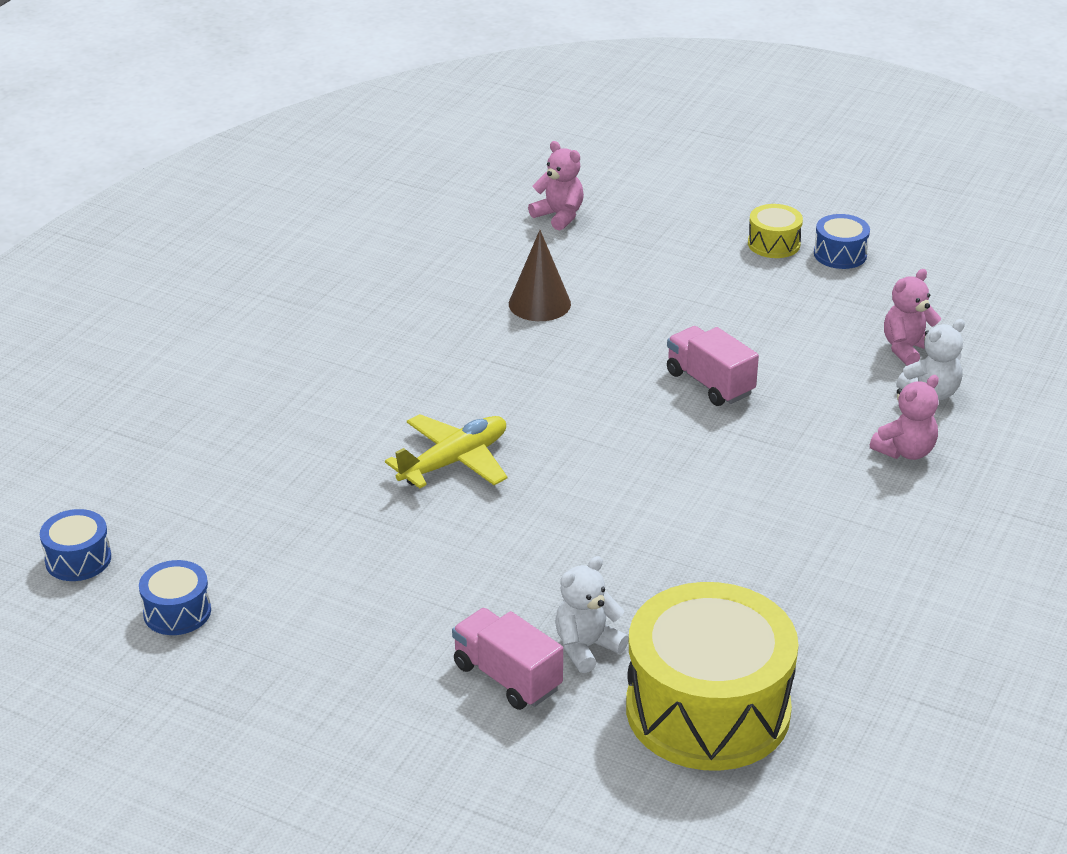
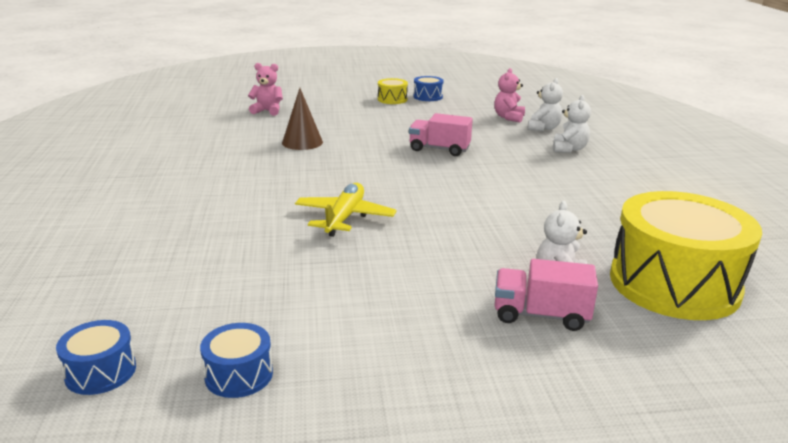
camera: 35 degrees left, 10 degrees down
pink teddy bear [870,375,939,460] -> white teddy bear [553,95,591,153]

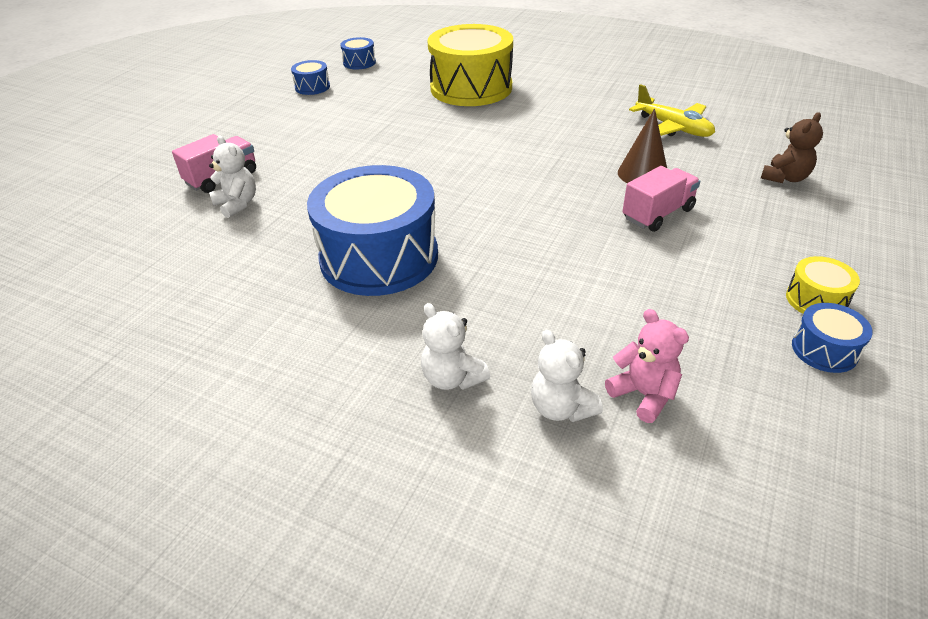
camera: 125 degrees right, 15 degrees up
pink teddy bear [248,63,283,116] -> brown teddy bear [761,112,823,183]
yellow plane [295,183,396,237] -> yellow plane moved to [629,84,715,137]
pink truck [409,113,473,156] -> pink truck moved to [622,166,700,232]
yellow drum [610,191,762,320] -> yellow drum moved to [428,24,513,106]
none -> blue drum [307,165,438,296]

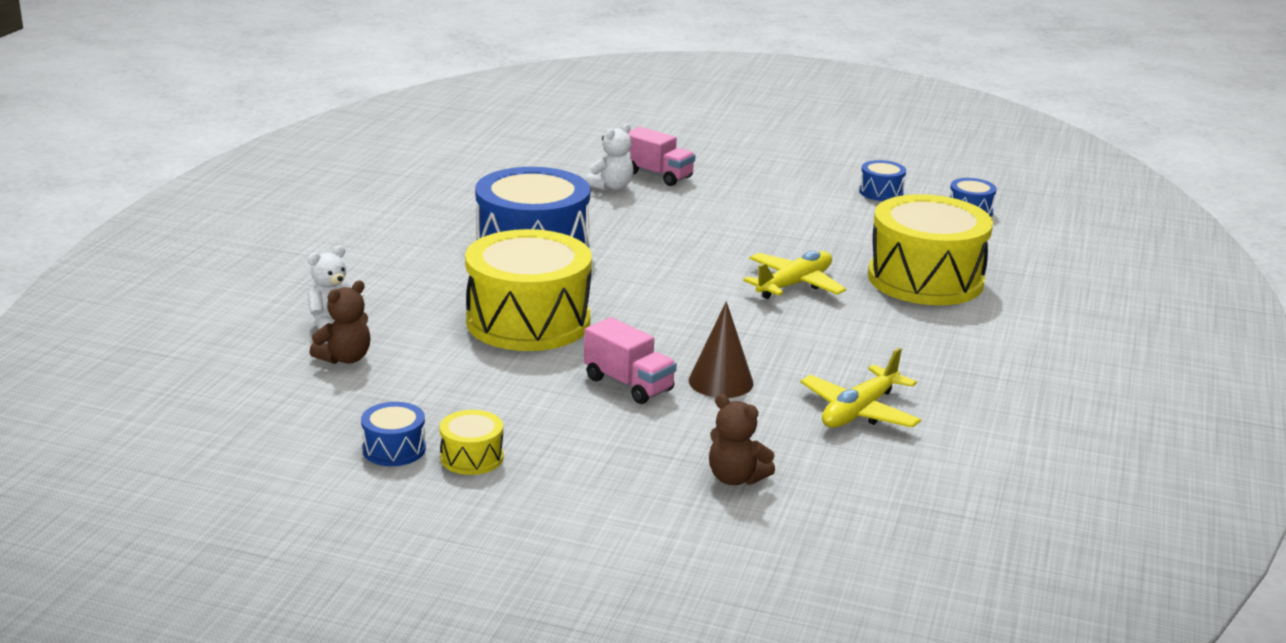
camera: 80 degrees right, 15 degrees down
white teddy bear [421,303,490,390] -> none
pink teddy bear [605,309,689,423] -> brown teddy bear [309,281,371,364]
none -> yellow drum [465,229,592,351]
none -> yellow plane [743,251,846,299]

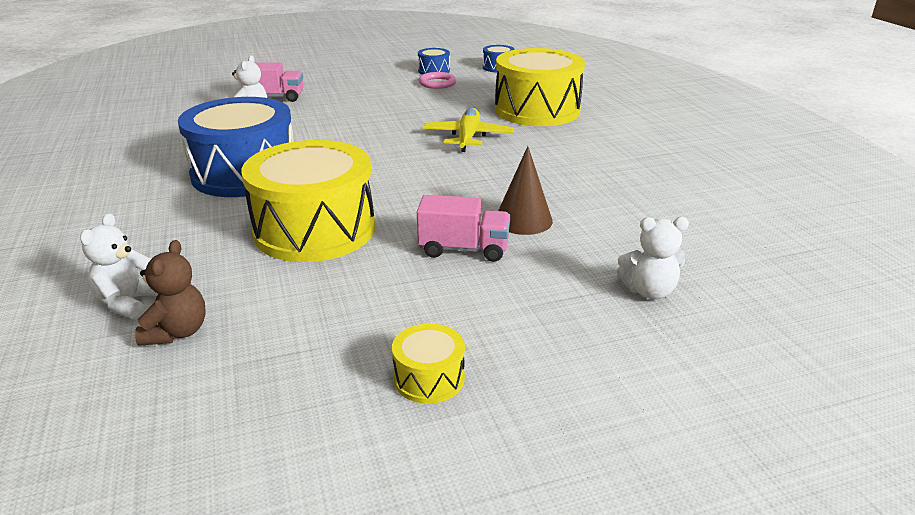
camera: 35 degrees left, 5 degrees up
blue drum [361,402,426,466] -> none
brown teddy bear [709,394,775,485] -> white teddy bear [617,217,689,299]
yellow plane [801,348,921,428] -> none
none -> pink ring [418,72,456,89]

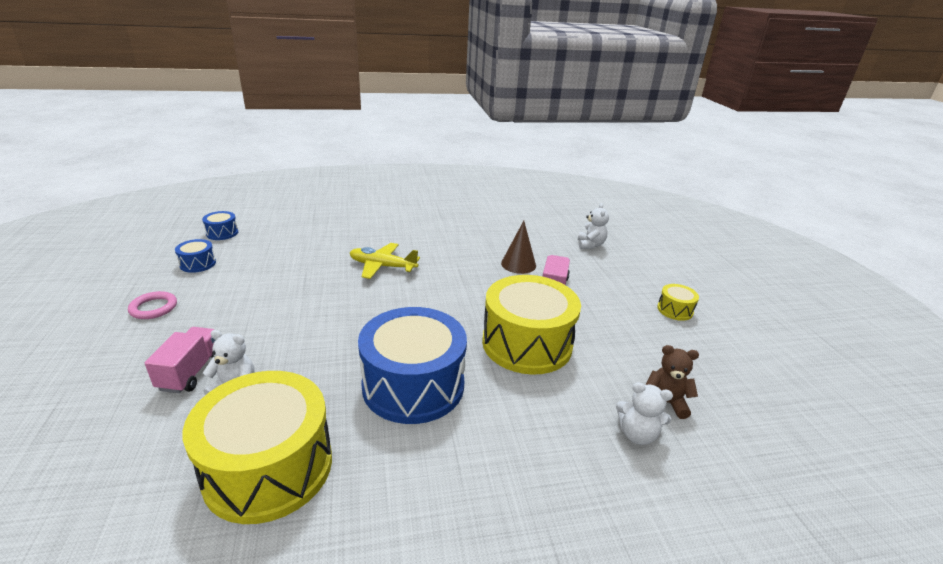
camera: 85 degrees left, 0 degrees up
pink ring [418,72,456,89] -> pink ring moved to [128,291,177,319]
yellow drum [495,48,585,126] -> yellow drum moved to [183,371,332,524]

